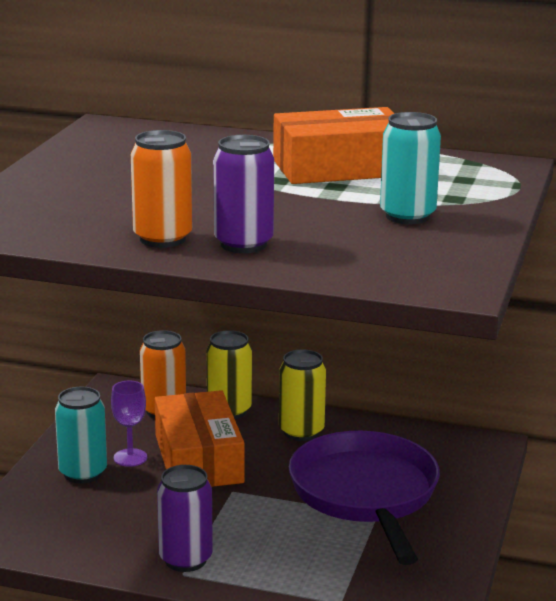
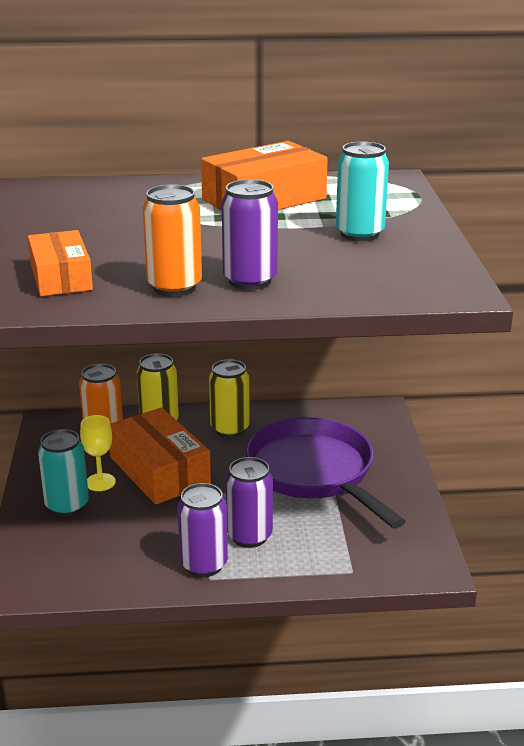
camera: 20 degrees left, 5 degrees up
purple goblet [111,381,147,467] -> yellow goblet [80,415,116,491]
none -> orange box [28,230,93,296]
none -> purple can [226,457,273,548]

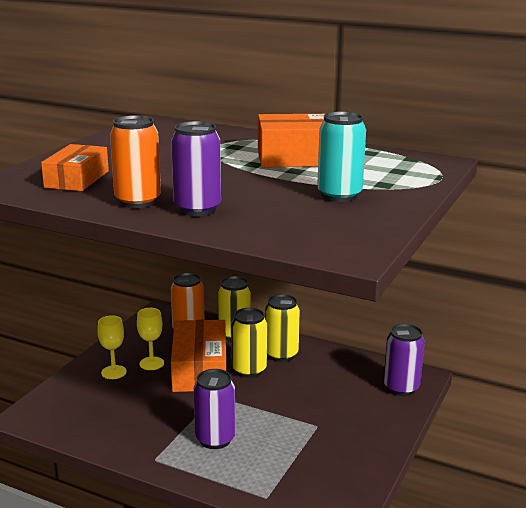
camera: 30 degrees right, 5 degrees down
turquoise can [38,429,89,516] -> yellow goblet [98,315,127,379]
purple can [177,483,228,577] -> purple can moved to [384,324,425,396]
purple pan [245,417,406,529] -> none
none -> yellow can [231,308,267,378]

